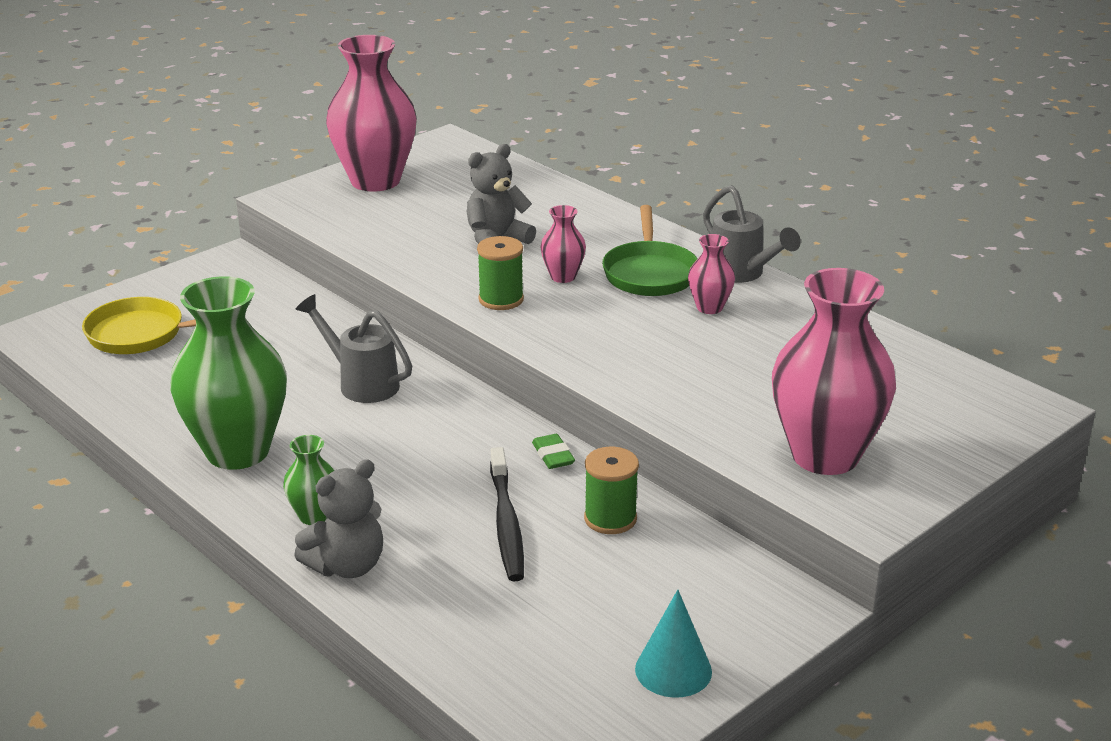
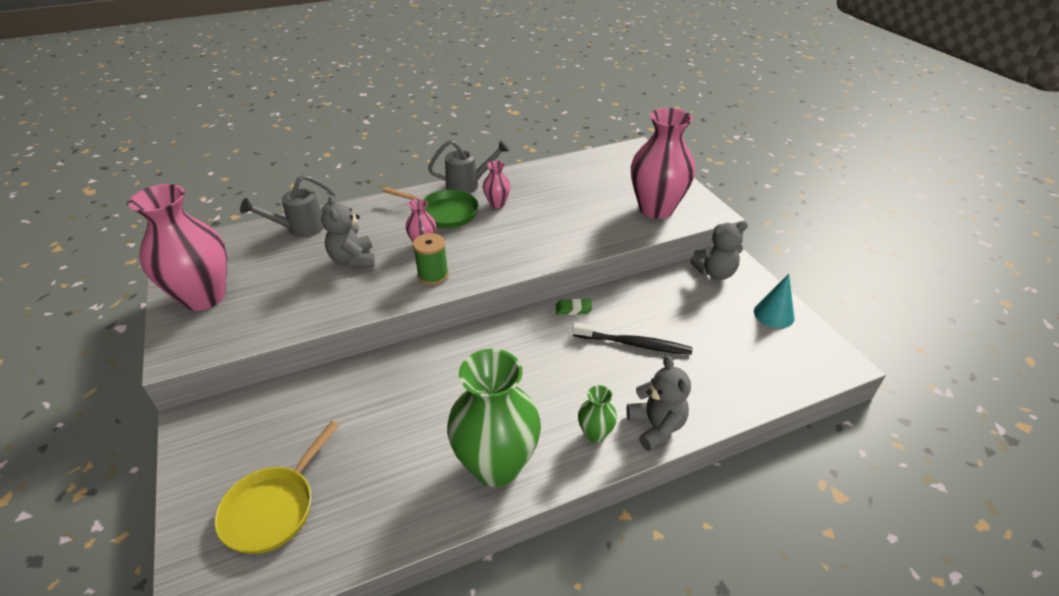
camera: 70 degrees left, 10 degrees up
grey watering can [295,294,412,403] -> grey watering can moved to [240,175,335,237]
green spool [584,447,639,534] -> none
none -> grey teddy bear [690,221,748,280]

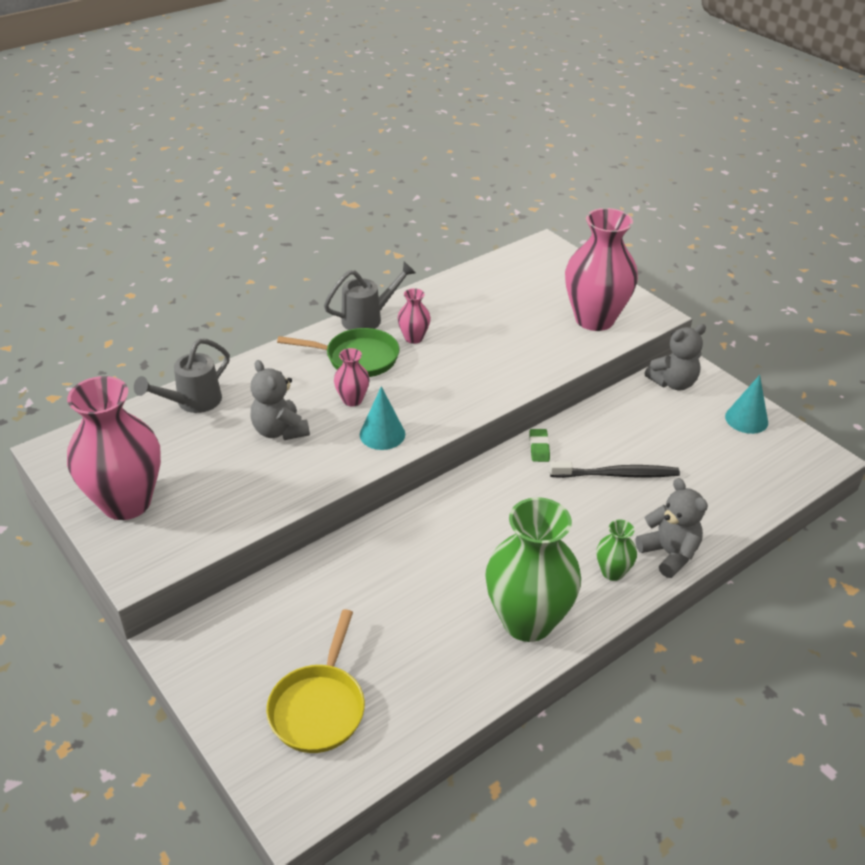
camera: 15 degrees left, 0 degrees up
green spool [413,233,449,285] -> turquoise cone [360,386,405,450]
green eraser [556,299,592,315] -> green eraser turned 75 degrees counterclockwise [529,429,550,462]

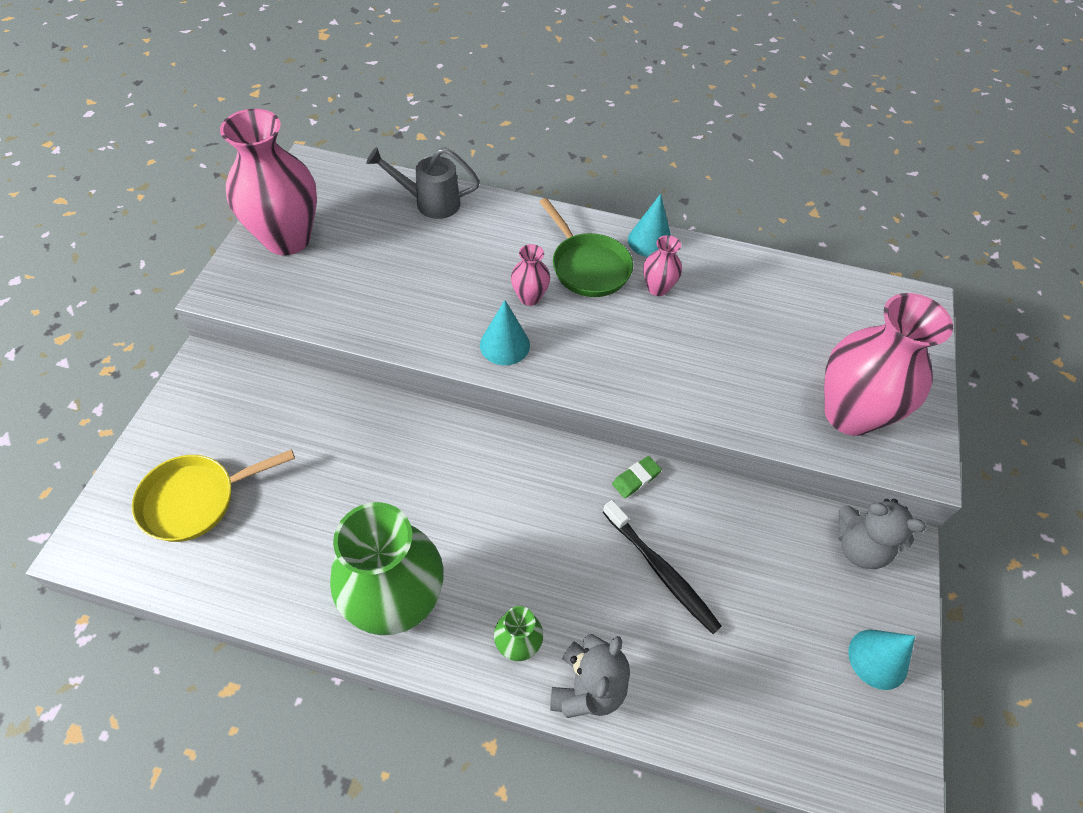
camera: 50 degrees right, 15 degrees up
grey teddy bear [251,360,310,440] -> none
grey watering can [324,262,416,330] -> turquoise cone [628,194,671,257]

